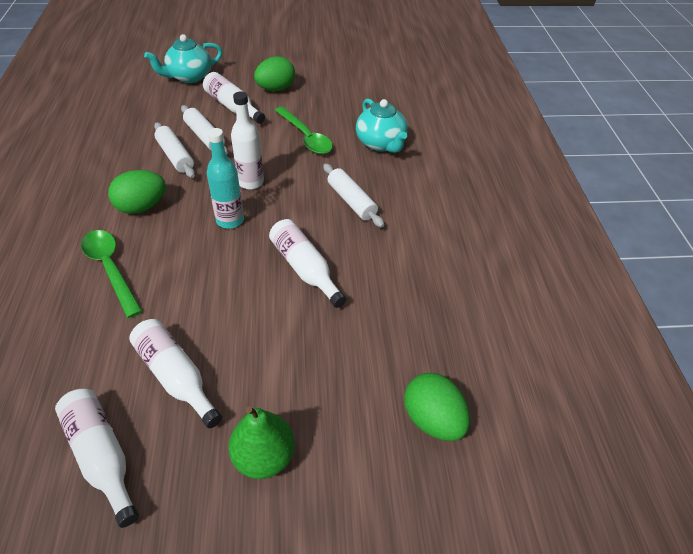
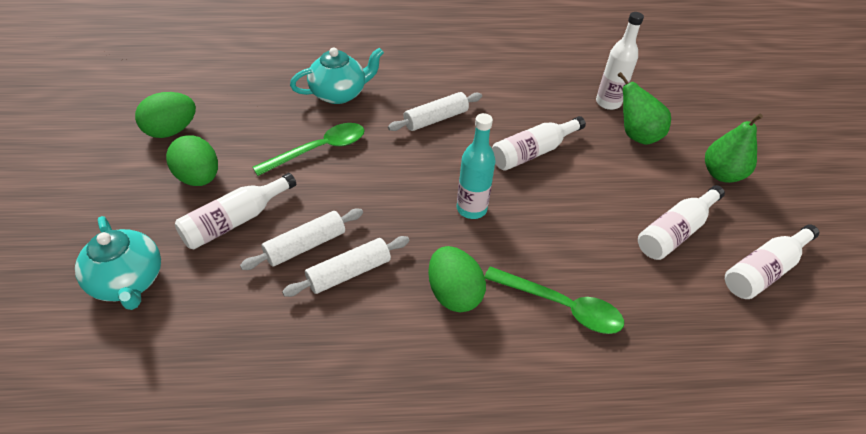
camera: 90 degrees left, 0 degrees up
green spoon [81,230,142,318] -> green spoon turned 120 degrees counterclockwise [484,266,624,334]
white bottle [231,92,264,190] -> white bottle moved to [596,12,644,110]
green egg [404,373,470,441] -> green egg moved to [135,92,196,138]
none -> green pear [618,72,671,145]

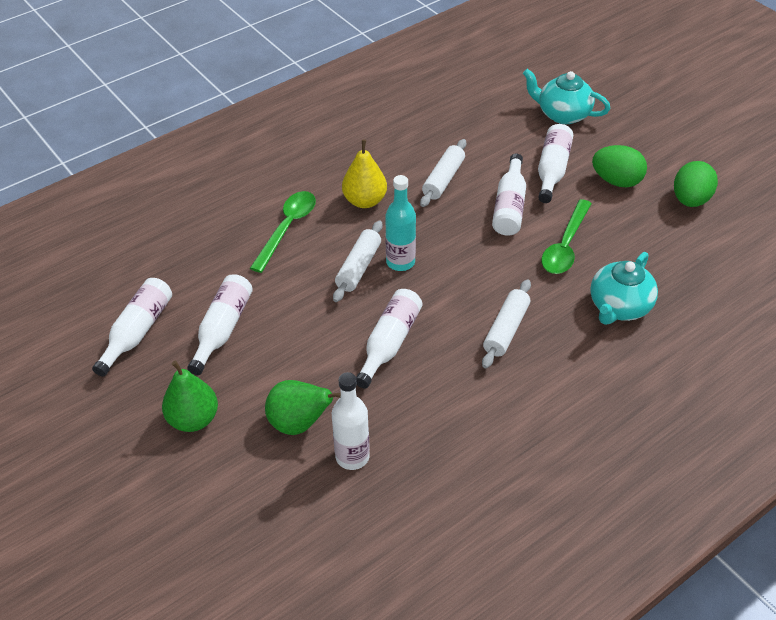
camera: 150 degrees right, 0 degrees up
white rolling pin [240,209,363,270] -> white rolling pin moved to [333,220,382,302]
green egg [428,246,486,312] -> yellow pear [342,140,387,208]
green spoon [484,266,624,334] -> green spoon turned 120 degrees clockwise [250,191,316,273]
none -> white bottle [492,153,526,236]

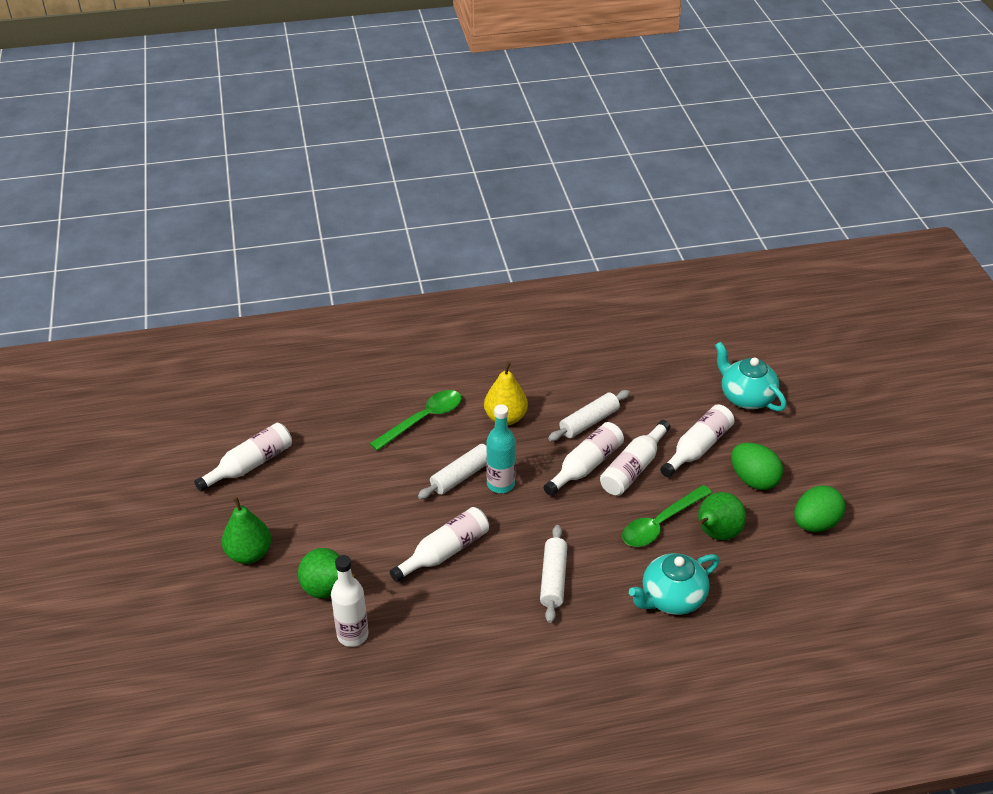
camera: 25 degrees right, 5 degrees down
white bottle [187,275,253,375] -> white bottle moved to [543,422,624,496]
white rolling pin [482,279,531,368] -> white rolling pin turned 45 degrees counterclockwise [540,525,567,623]
none -> green pear [698,492,746,540]

